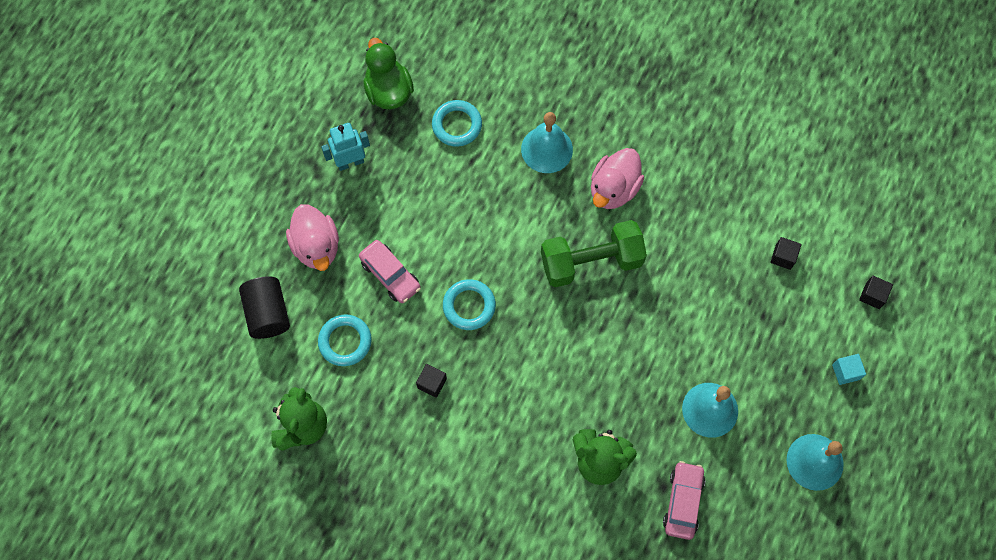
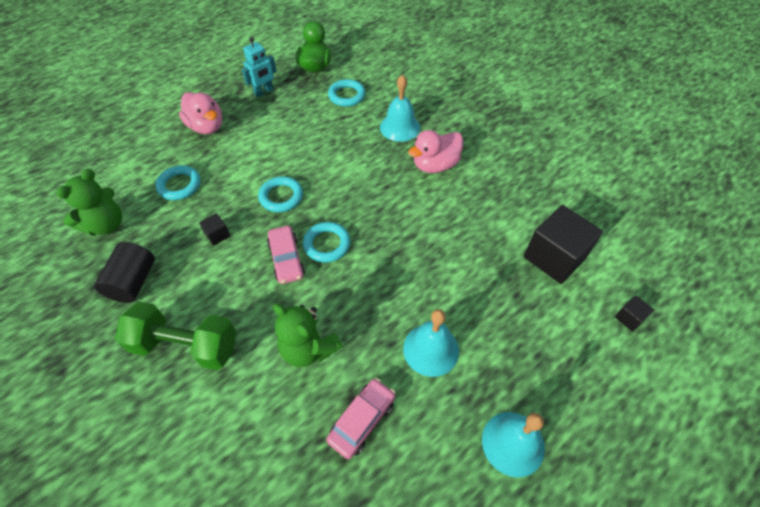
camera: 25 degrees right, 15 degrees down
black cylinder [239,276,290,339] -> black cylinder moved to [94,242,155,303]
pink duck [286,204,339,271] -> pink duck turned 45 degrees counterclockwise [179,92,222,134]
turquoise robot [321,123,370,171] -> turquoise robot turned 135 degrees clockwise [242,37,277,98]
pink car [359,240,421,303] -> pink car moved to [267,226,305,284]
green dumbbell [541,220,647,287] -> green dumbbell moved to [115,302,237,370]
black cube [770,237,802,270] -> black cube [524,205,603,284], size x2.29
turquoise cube [832,354,866,385] -> none
none -> turquoise ring [303,222,351,263]

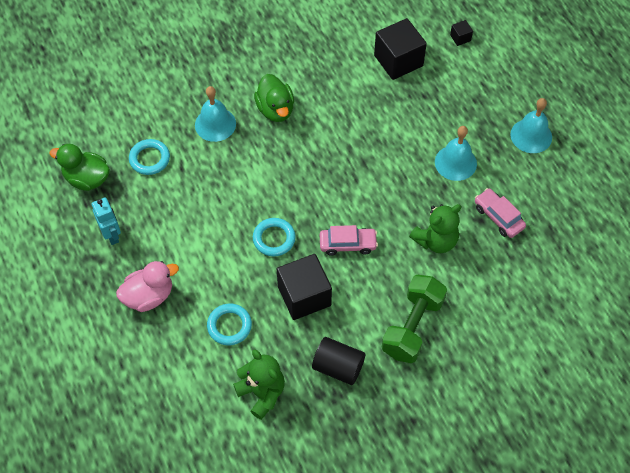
camera: 75 degrees left, 5 degrees up
black cube [199,213,230,246] -> black cube [277,254,332,320], size x2.29
turquoise ring [303,222,351,263] -> none
pink duck [408,130,463,173] -> green duck [254,74,294,122]

